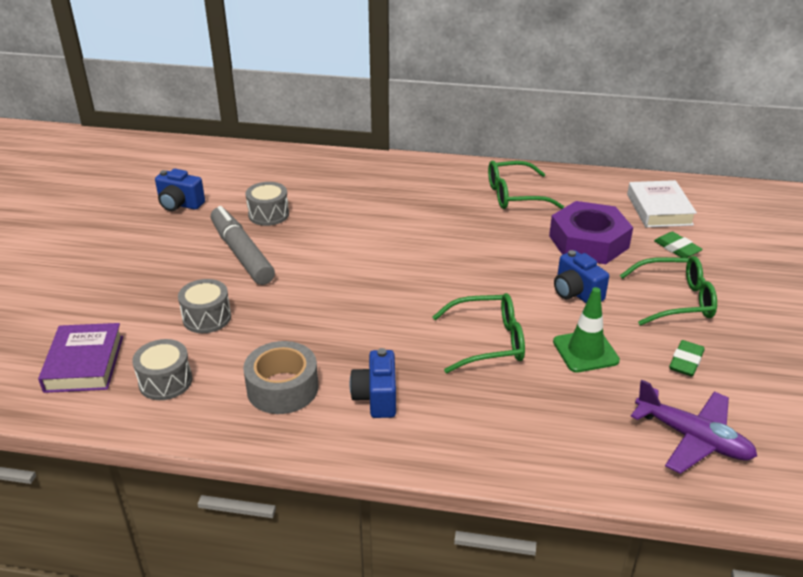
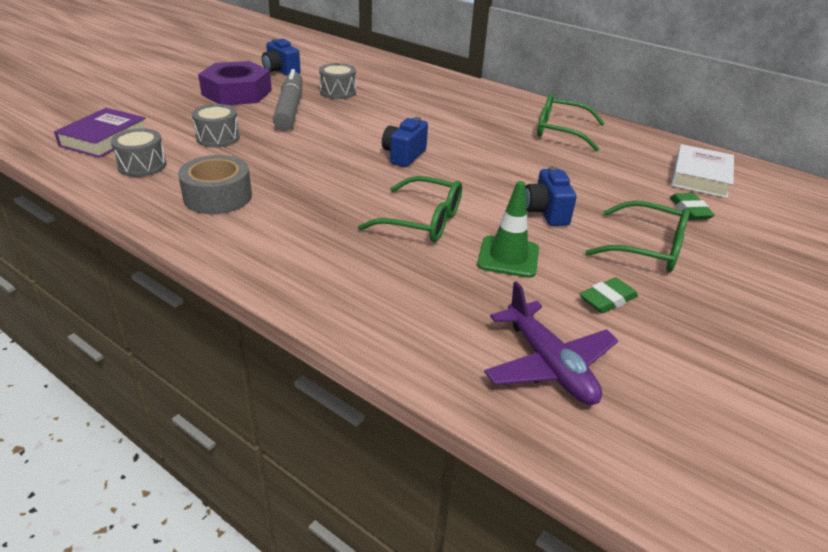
camera: 25 degrees right, 0 degrees up
blue camera [350,348,396,418] -> blue camera moved to [382,117,428,167]
purple nut [549,201,633,264] -> purple nut moved to [198,61,272,105]

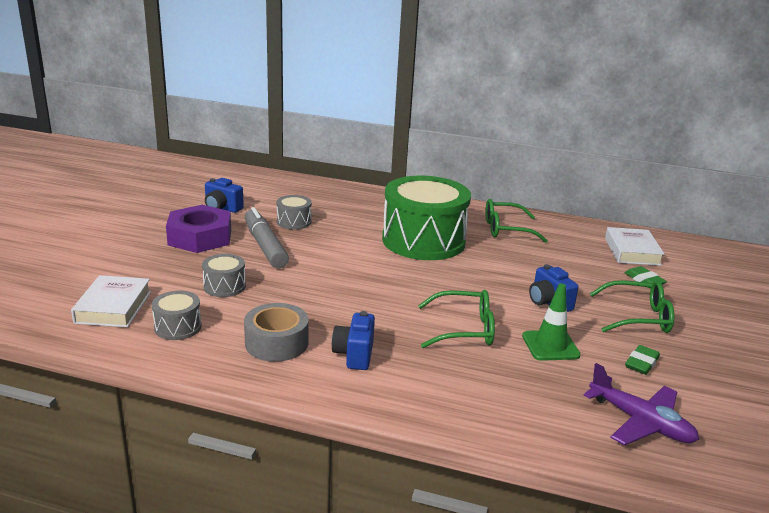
camera: 20 degrees left, 10 degrees down
purple book [54,108,146,158] -> white book [71,275,151,328]
blue camera [382,117,428,167] -> blue camera moved to [332,311,375,370]
none -> green drum [382,176,471,260]

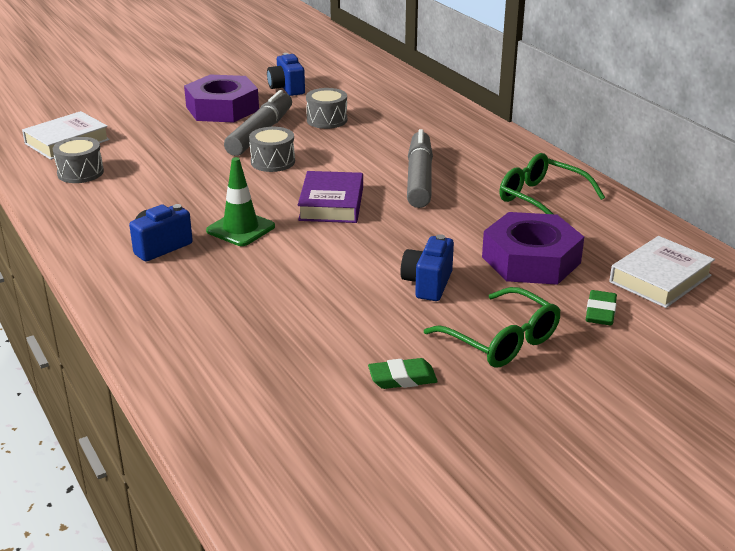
camera: 45 degrees right, 5 degrees up
grey drum [202,254,246,297] -> grey drum moved to [249,127,295,172]
grey tape [244,303,309,362] -> none
green drum [382,176,471,260] -> grey marker [407,129,433,208]
green glasses [418,290,495,348] -> none
green traffic cone [522,283,581,361] -> green traffic cone moved to [206,157,275,246]
purple plane [583,363,699,445] -> none
none -> purple book [298,171,363,223]
none -> purple nut [482,212,584,285]

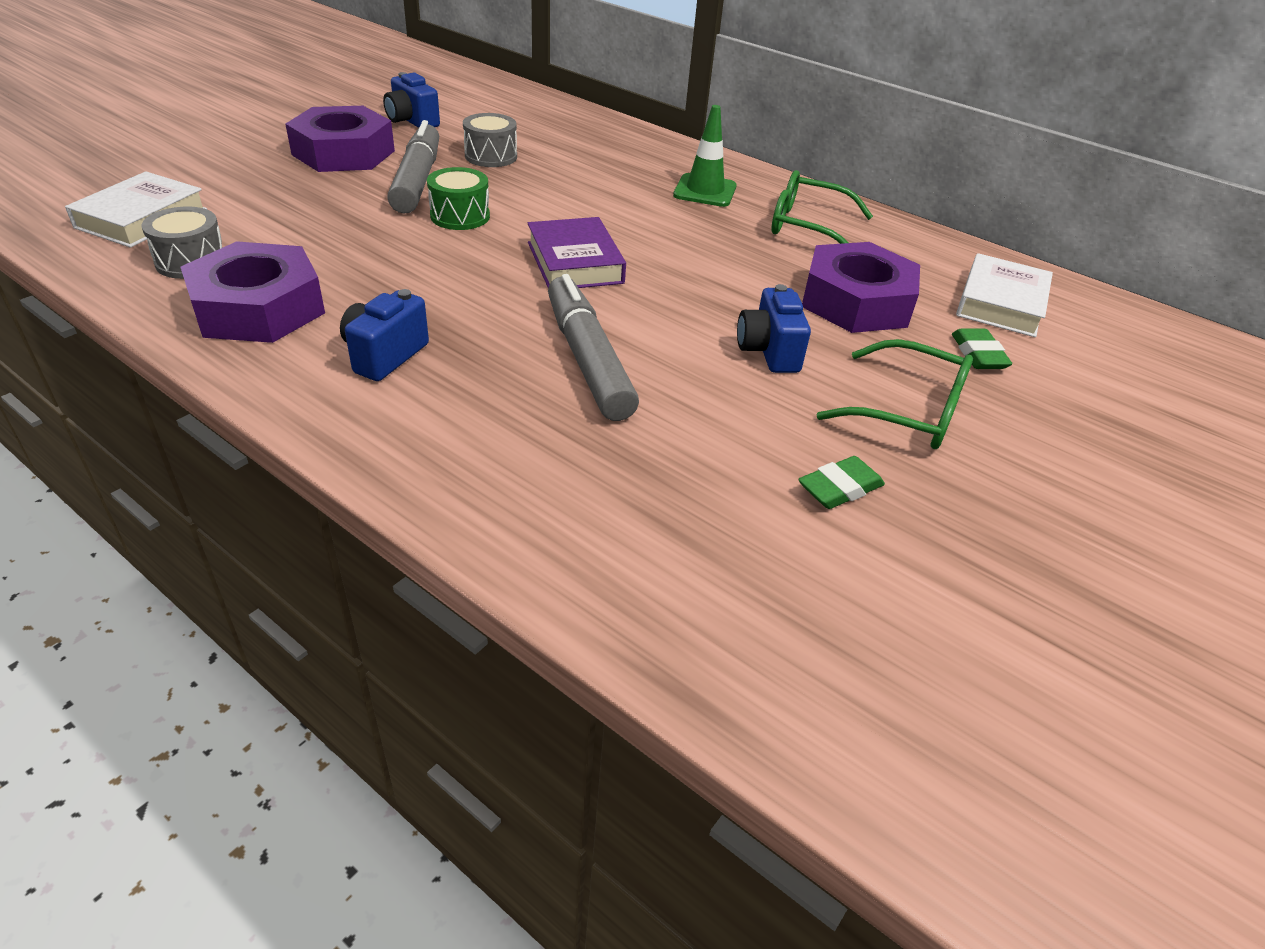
camera: 25 degrees left, 10 degrees up
green traffic cone [206,157,275,246] -> green traffic cone moved to [673,105,737,207]
grey drum [249,127,295,172] -> green drum [427,167,490,230]
grey marker [407,129,433,208] -> grey marker moved to [548,274,639,421]
none -> purple nut [181,241,325,343]

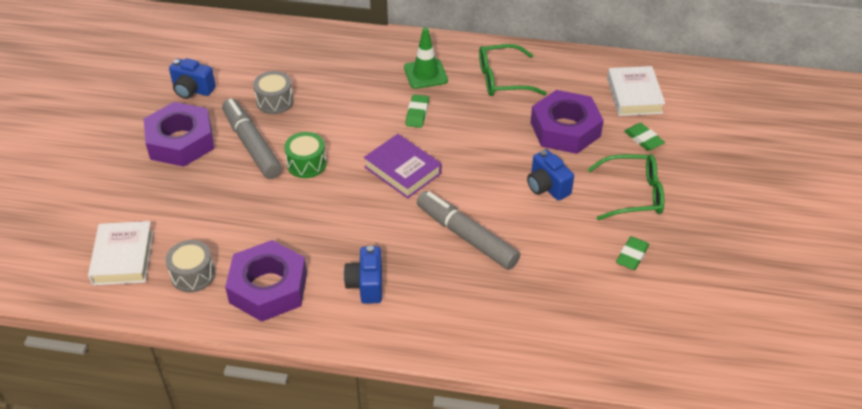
camera: 25 degrees left, 5 degrees up
none -> green eraser [406,94,429,128]

